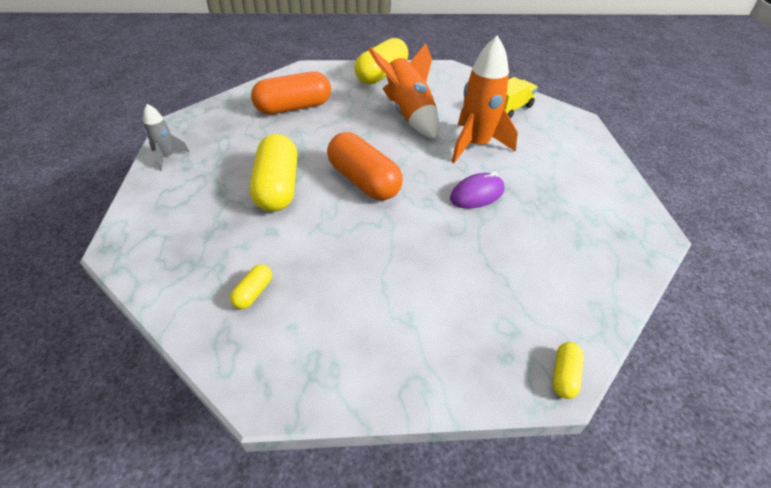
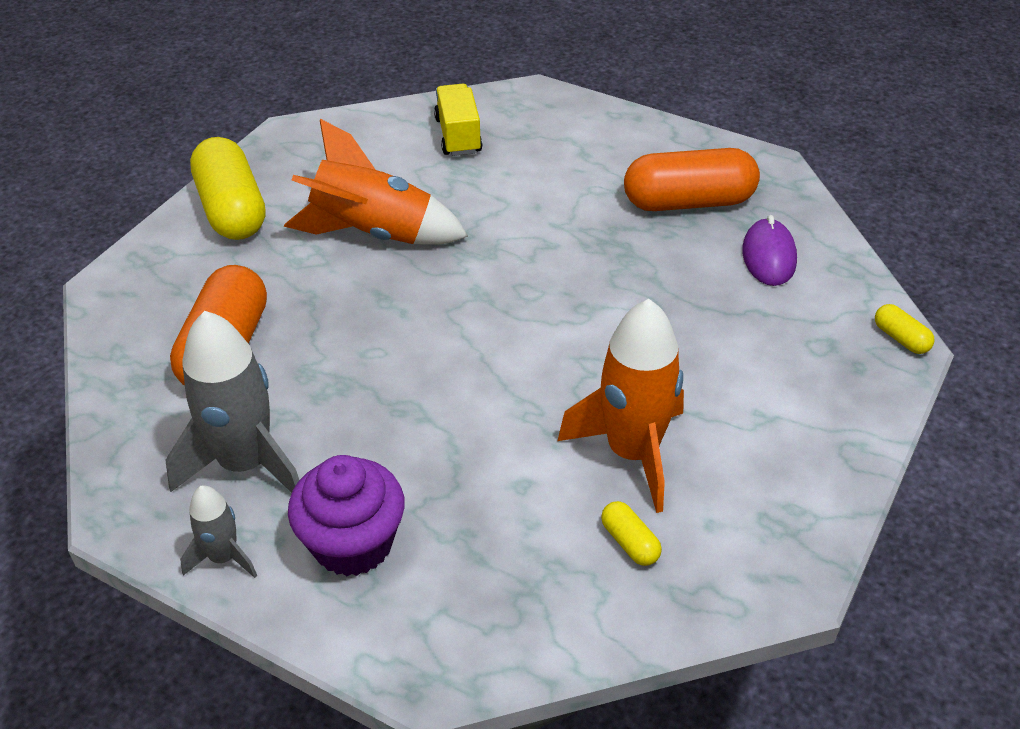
camera: 55 degrees left, 0 degrees up
yellow capsule [250,134,297,212] -> none
orange capsule [327,132,403,200] -> orange capsule moved to [624,148,760,211]
purple mouse [450,171,504,209] -> purple mouse moved to [742,215,797,286]
orange rocket [451,35,518,163] -> orange rocket moved to [558,299,684,513]
none -> grey rocket [165,311,299,493]
none -> purple cupcake [288,455,405,576]

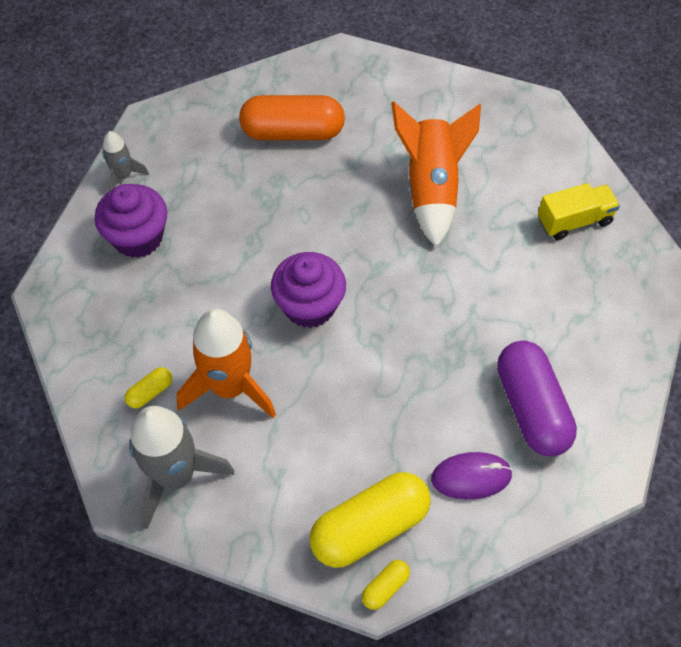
camera: 80 degrees right, 15 degrees up
grey rocket [165,311,299,493] -> grey rocket moved to [129,406,234,529]
yellow capsule [190,137,265,240] -> yellow capsule moved to [310,472,431,568]
orange capsule [624,148,760,211] -> purple capsule [497,341,577,456]
none -> purple cupcake [271,252,346,328]

